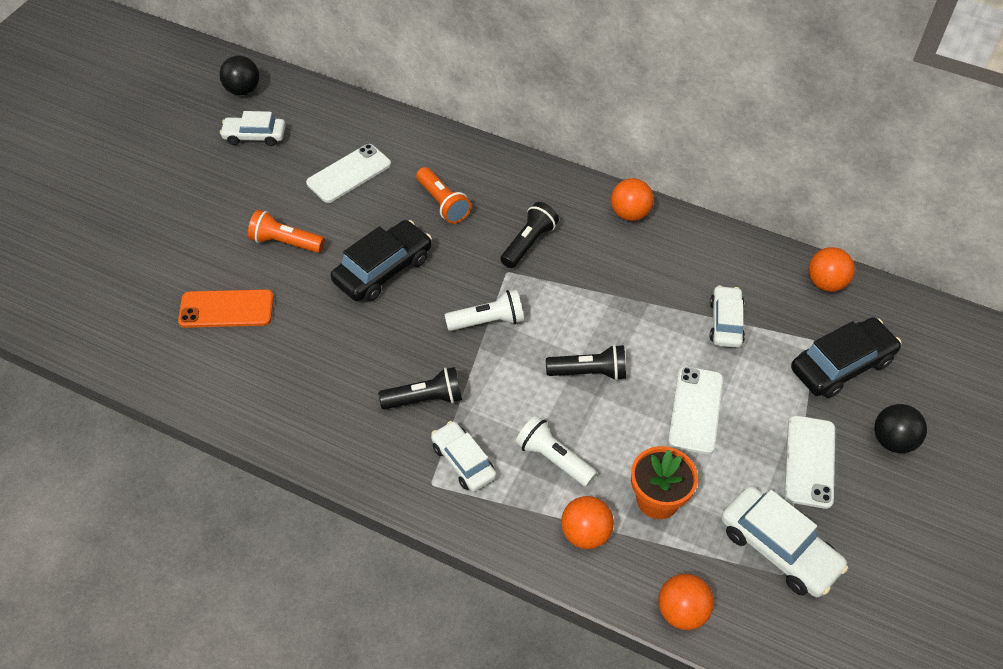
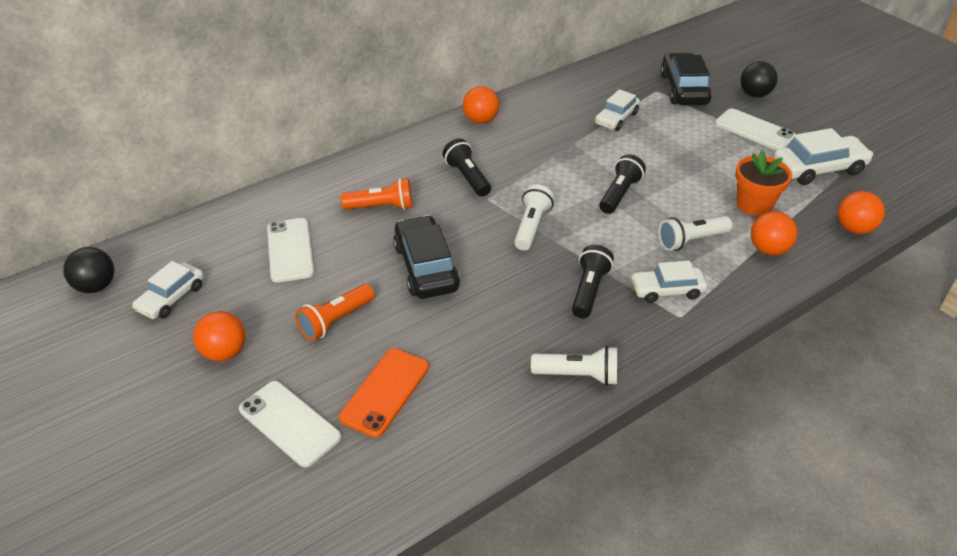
camera: 60 degrees left, 10 degrees down
white phone [668,366,723,454] -> white phone moved to [239,381,341,467]
white car [710,285,745,348] -> white car turned 90 degrees counterclockwise [595,89,640,131]
orange ball [808,247,855,292] -> orange ball moved to [193,311,246,361]
none -> white flashlight [531,346,617,386]

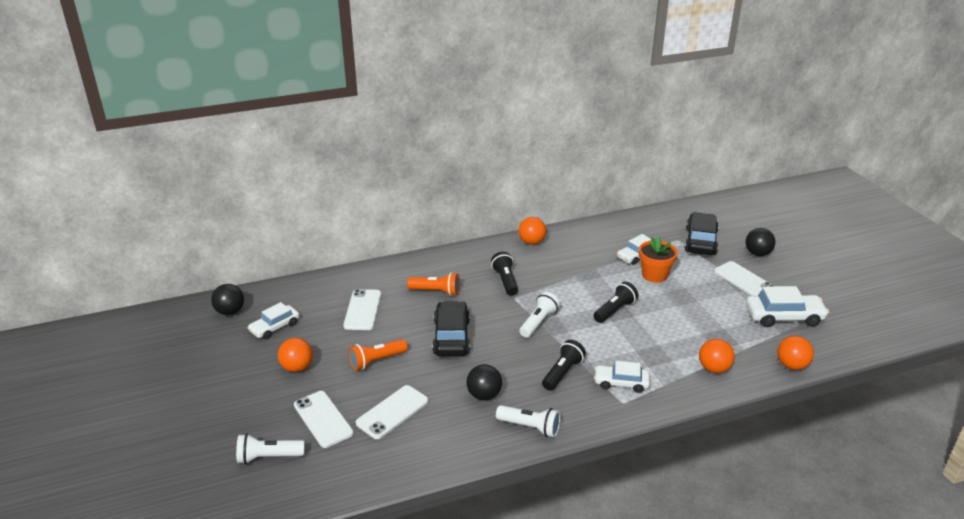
camera: 15 degrees right, 10 degrees down
orange phone [339,348,429,438] -> white phone [356,385,429,439]
white flashlight [658,216,732,251] -> white flashlight moved to [236,434,305,464]
orange flower pot [735,151,792,216] -> orange flower pot moved to [639,236,678,283]
none -> black ball [466,364,502,400]

